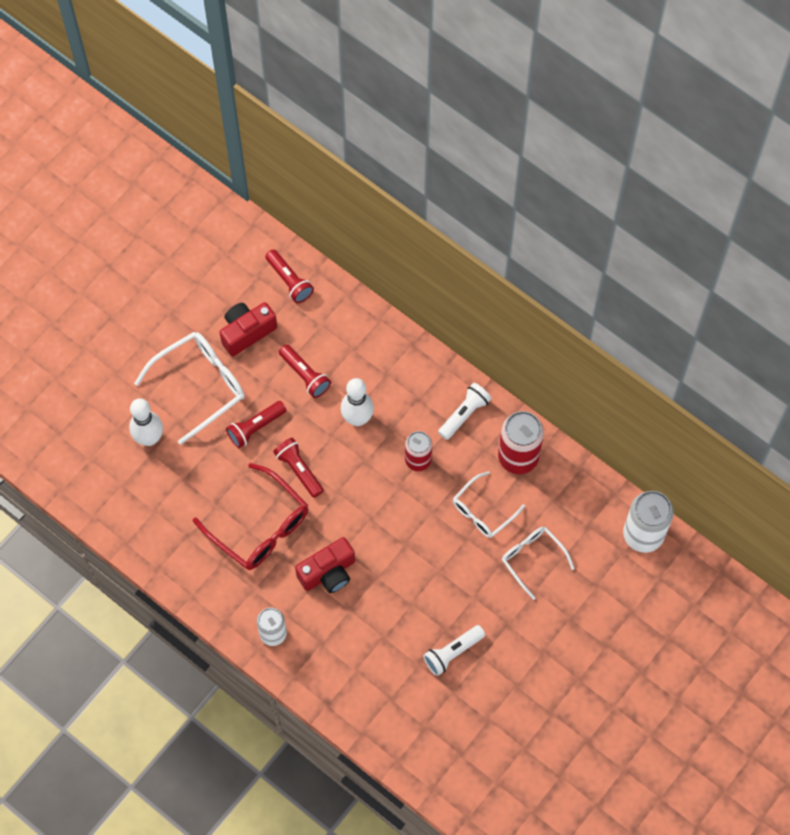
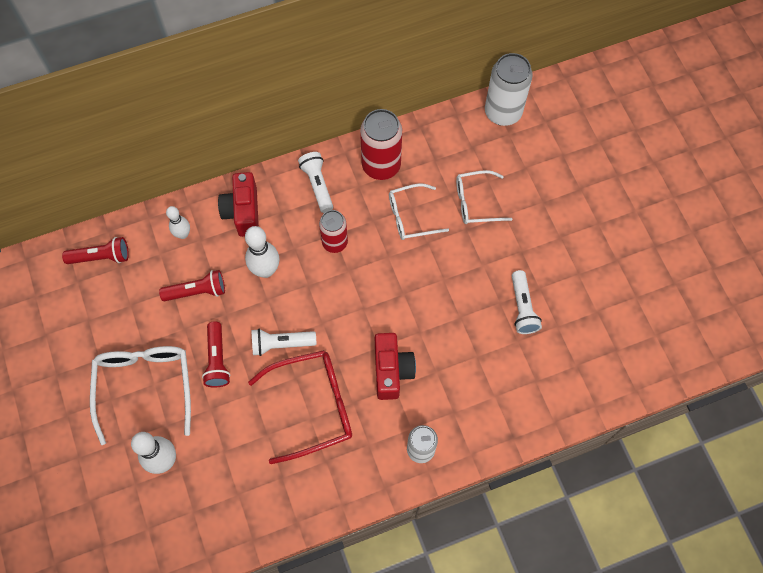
camera: 60 degrees left, 0 degrees up
red camera [219,302,277,356] -> red camera moved to [218,172,259,237]
red flashlight [273,438,324,498] -> white flashlight [252,329,316,356]
white glasses [453,471,525,538] -> white glasses turned 90 degrees clockwise [389,184,449,240]
none -> white bowling pin [166,206,190,239]

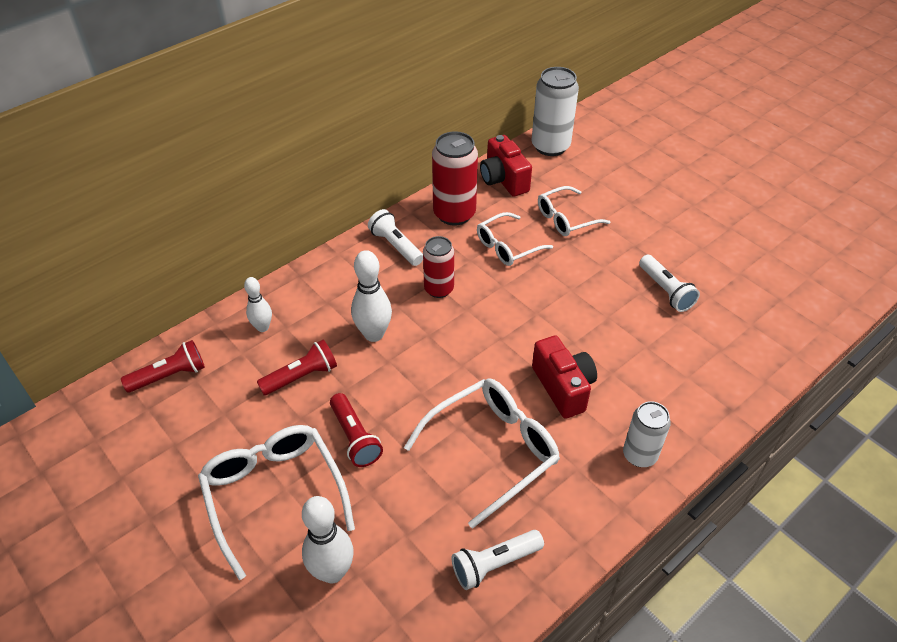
camera: 20 degrees left, 20 degrees down
red camera [218,172,259,237] -> red camera moved to [480,135,532,197]
red glasses [248,350,352,464] -> white glasses [404,378,560,529]
white flashlight [252,329,316,356] -> white flashlight moved to [451,530,544,590]

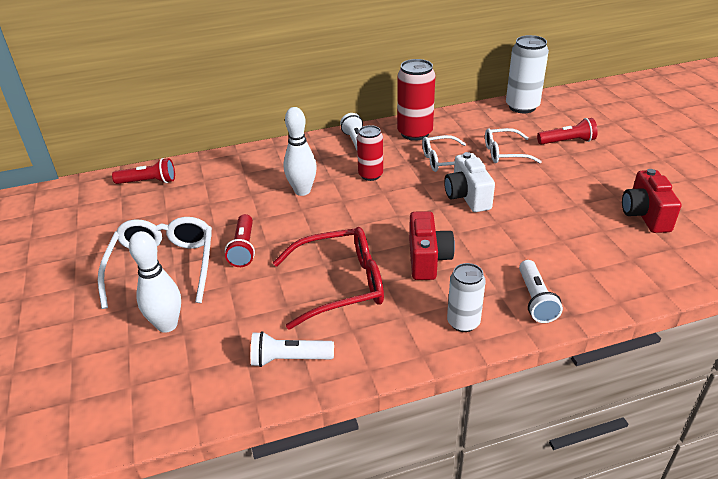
camera: 25 degrees right, 10 degrees down
white bowling pin [244,277,272,332] -> none
red flashlight [257,340,337,396] -> red flashlight moved to [537,118,598,145]
white glasses [404,378,560,529] -> red glasses [273,227,384,330]
red camera [480,135,532,197] -> red camera moved to [622,169,681,233]
white flashlight [639,255,700,312] -> white flashlight moved to [519,260,563,323]
none -> white camera [444,152,495,212]

